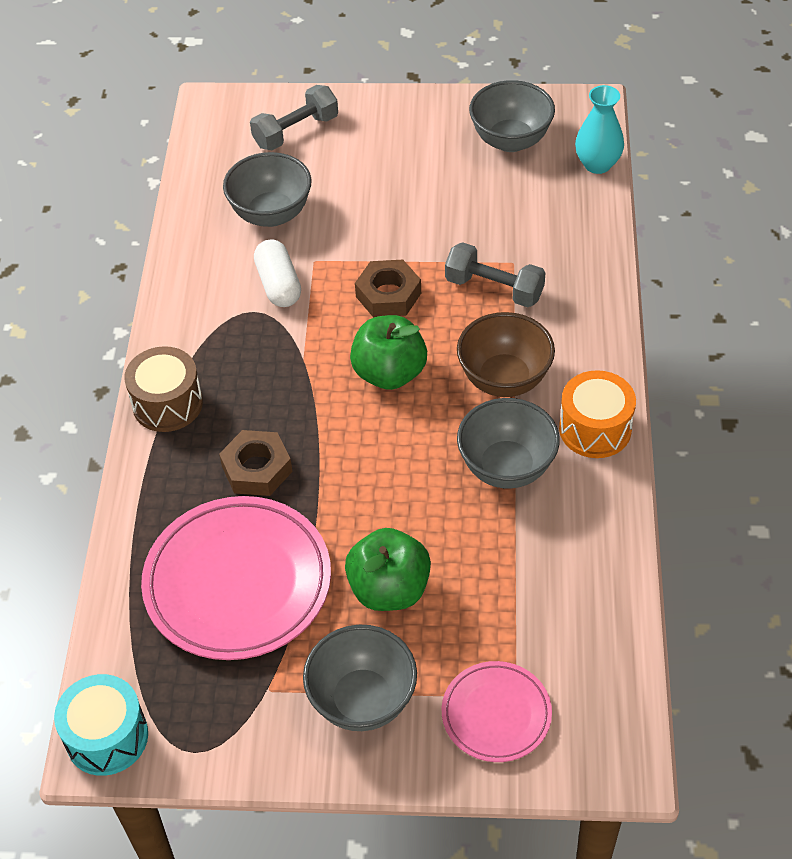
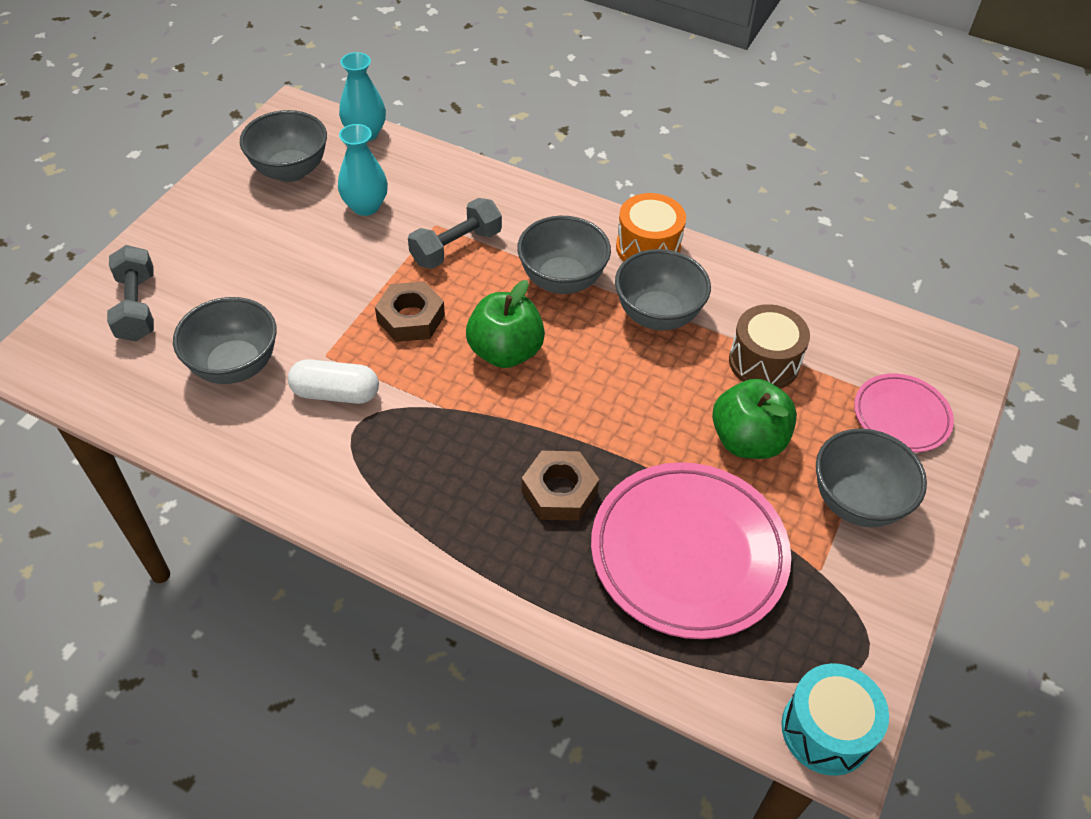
camera: 70 degrees left, 0 degrees up
brown drum [124,346,203,432] -> brown drum moved to [729,304,810,389]
brown bowl [457,312,555,397] -> grey bowl [517,216,611,294]
none -> turquoise vase [338,124,388,216]

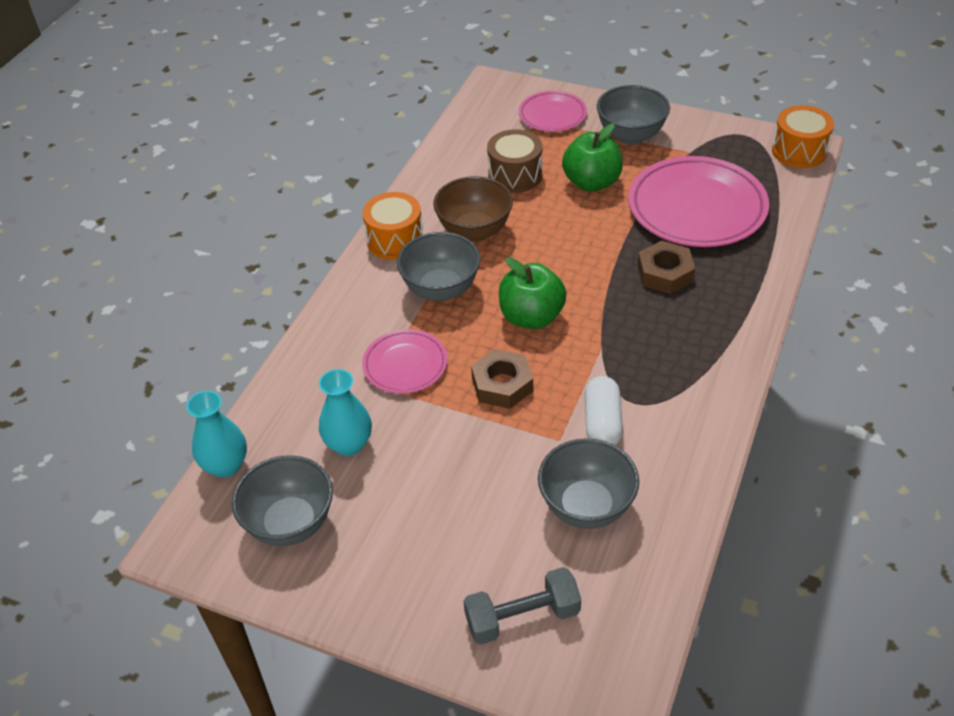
camera: 90 degrees left, 5 degrees down
grey dumbbell [408,198,502,269] -> pink plate [362,329,447,394]
grey bowl [615,249,711,330] -> brown bowl [433,176,513,242]
turquoise drum [781,663,889,776] -> orange drum [772,105,834,168]

